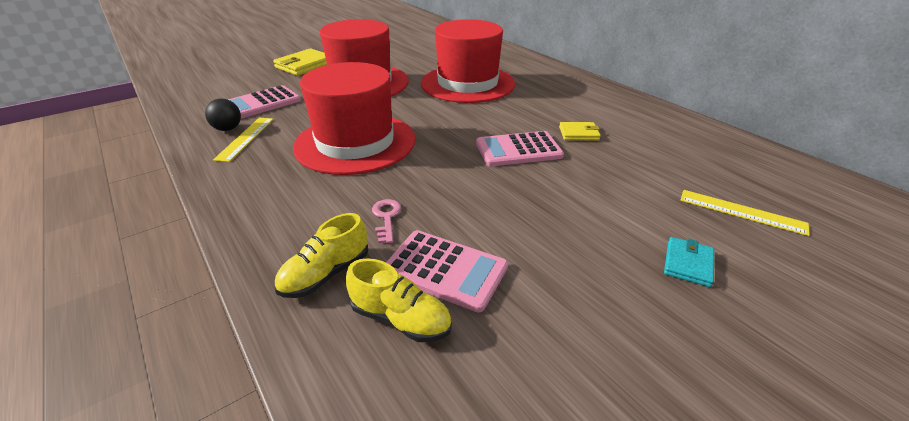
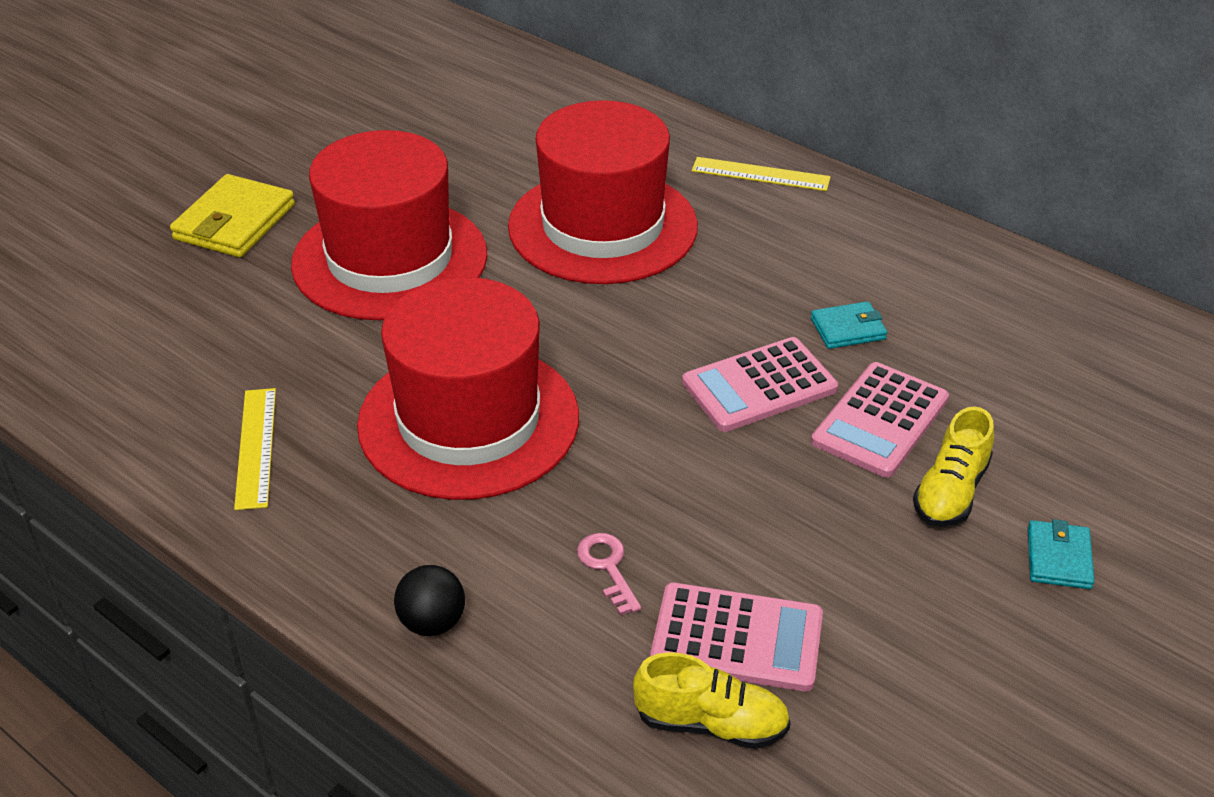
camera: 15 degrees left, 5 degrees up
black ball [205,98,241,131] -> black ball moved to [394,565,465,636]
pink calculator [228,85,301,119] -> pink calculator moved to [811,362,949,478]
yellow shoe [274,213,369,298] -> yellow shoe moved to [913,407,994,527]
yellow wallet [559,122,601,140] -> turquoise wallet [811,301,887,349]
yellow ruler [680,190,810,236] -> yellow ruler moved to [692,157,831,191]

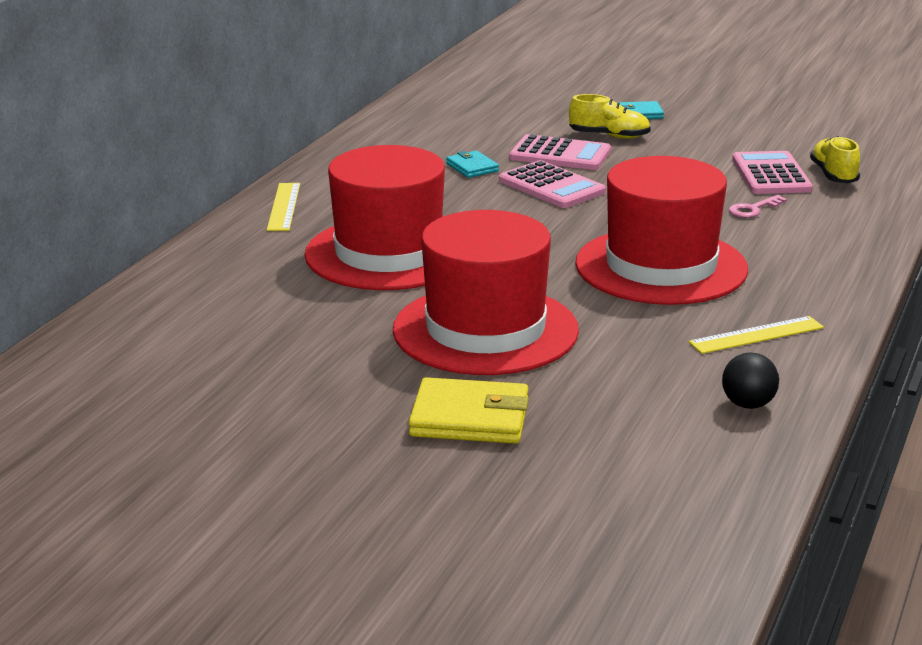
camera: 105 degrees left, 15 degrees down
black ball [394,565,465,636] -> black ball moved to [722,353,779,409]

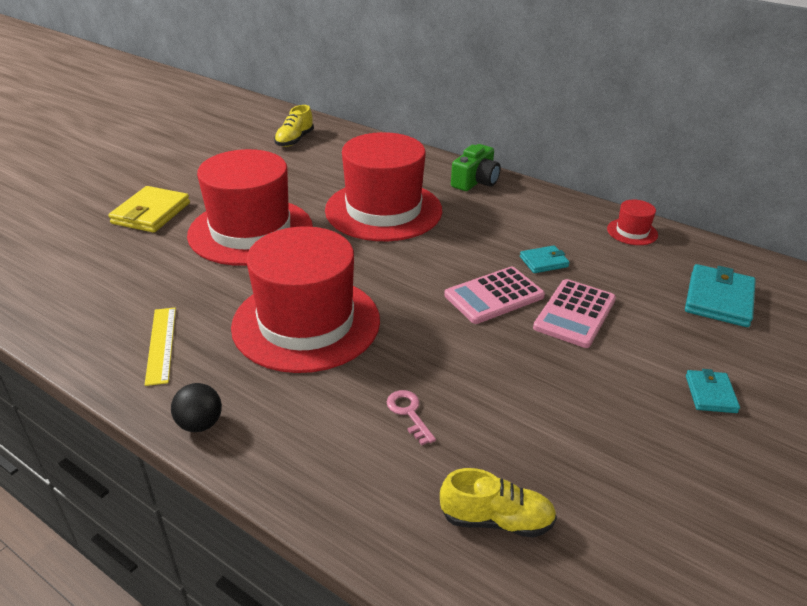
camera: 100 degrees right, 10 degrees up
yellow ruler [267,183,300,231] -> green camera [451,144,501,191]
yellow shoe [569,94,651,139] -> yellow shoe moved to [274,105,314,147]
black ball [722,353,779,409] -> black ball moved to [171,383,222,432]
pink calculator [732,151,813,194] -> none
none -> red hat [607,200,658,245]
none -> turquoise wallet [685,264,756,327]

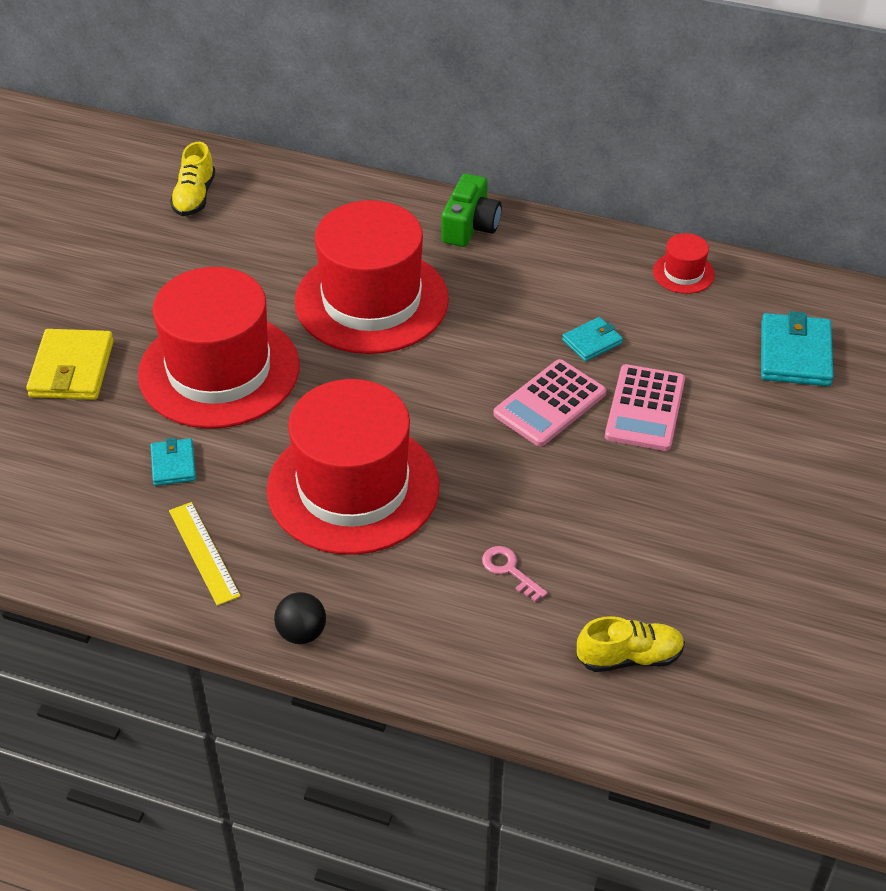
camera: 15 degrees left, 10 degrees up
turquoise wallet [686,369,740,413] -> turquoise wallet moved to [150,438,196,486]

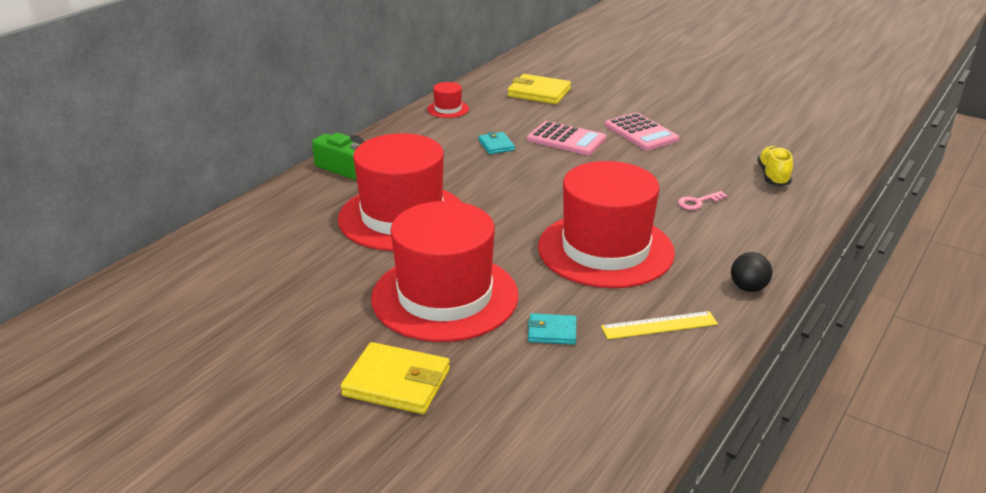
camera: 75 degrees left, 15 degrees down
yellow shoe [170,142,215,216] -> none
pink calculator [493,359,606,447] -> pink calculator moved to [605,112,679,150]
turquoise wallet [761,311,834,386] -> yellow wallet [508,74,571,104]

